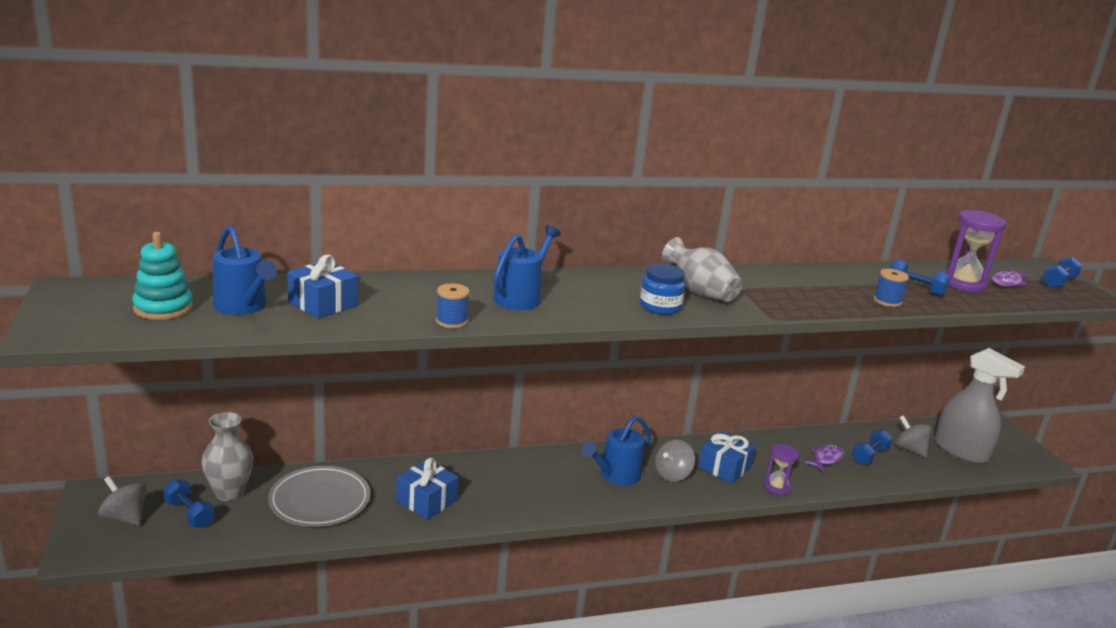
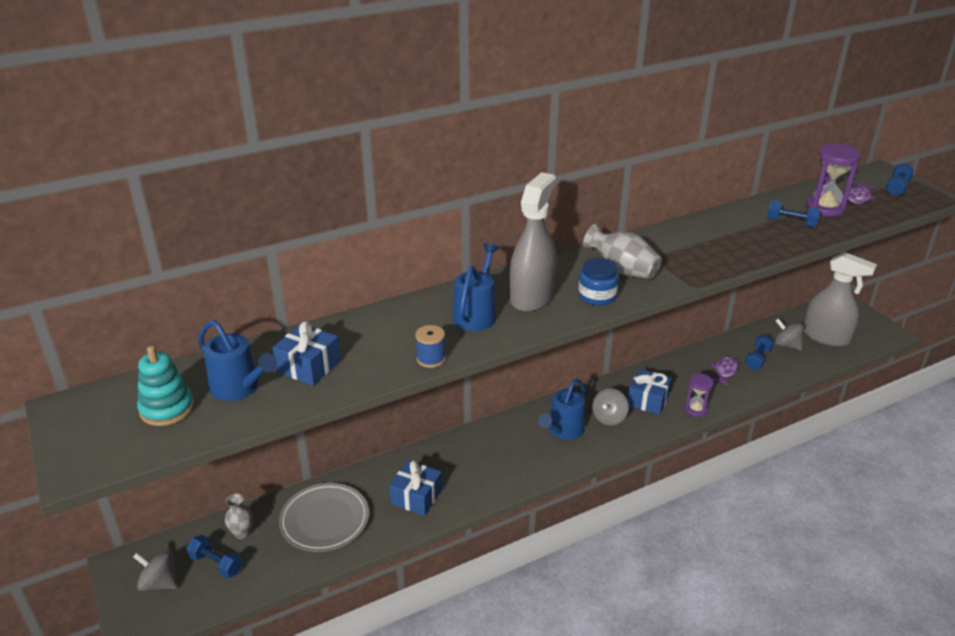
camera: 10 degrees left, 10 degrees up
grey vase [202,412,253,501] -> grey vase [225,494,253,539], size x0.61
blue spool [874,269,909,307] -> none
none -> grey spray bottle [510,172,557,312]

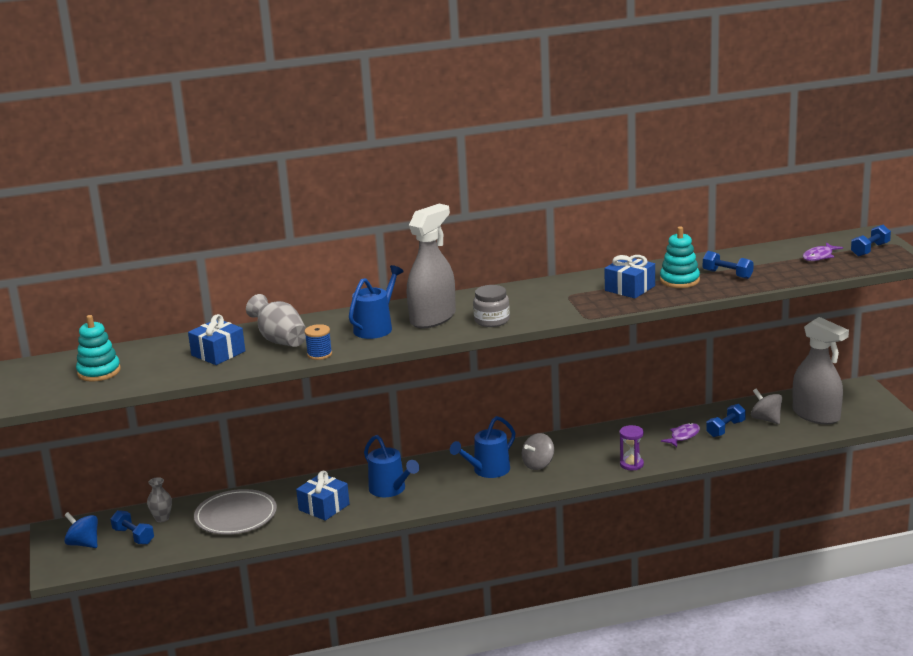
camera: 15 degrees right, 10 degrees down
grey spinning top [133,551,178,591] -> blue spinning top [64,512,98,548]
blue watering can [198,320,277,401] -> blue watering can moved to [364,435,419,497]
blue jar [578,258,619,306] -> grey jar [473,285,510,327]
grey vase [583,224,662,279] -> grey vase moved to [246,294,306,347]
blue gift [628,369,672,415] -> blue gift moved to [604,255,655,298]
purple hourglass [806,143,861,216] -> none
none -> turquoise stacking toy [660,226,700,288]

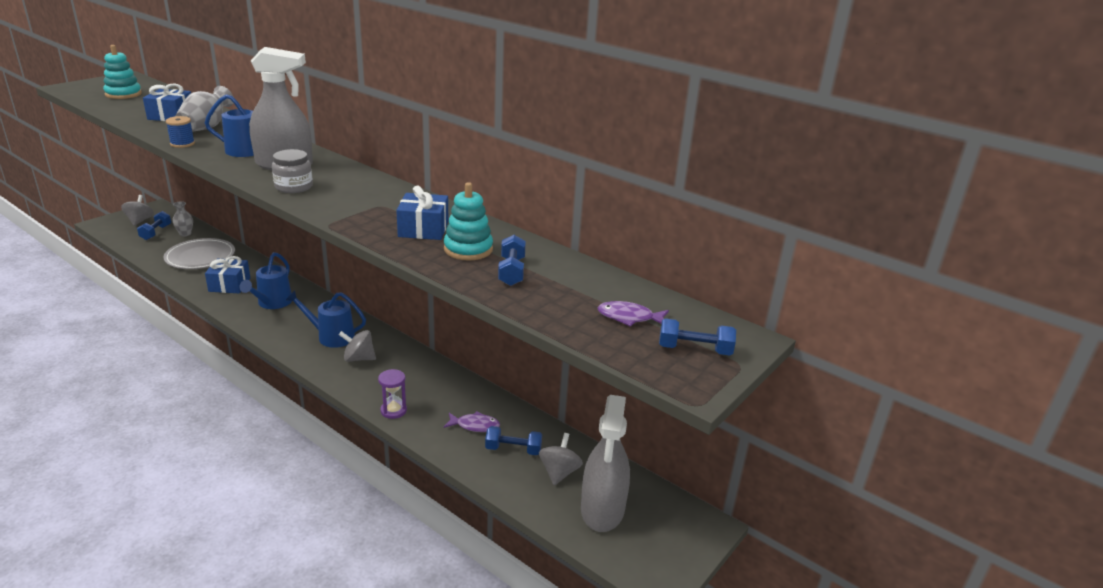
camera: 50 degrees right, 5 degrees up
blue spinning top [64,512,98,548] -> grey spinning top [121,195,154,226]

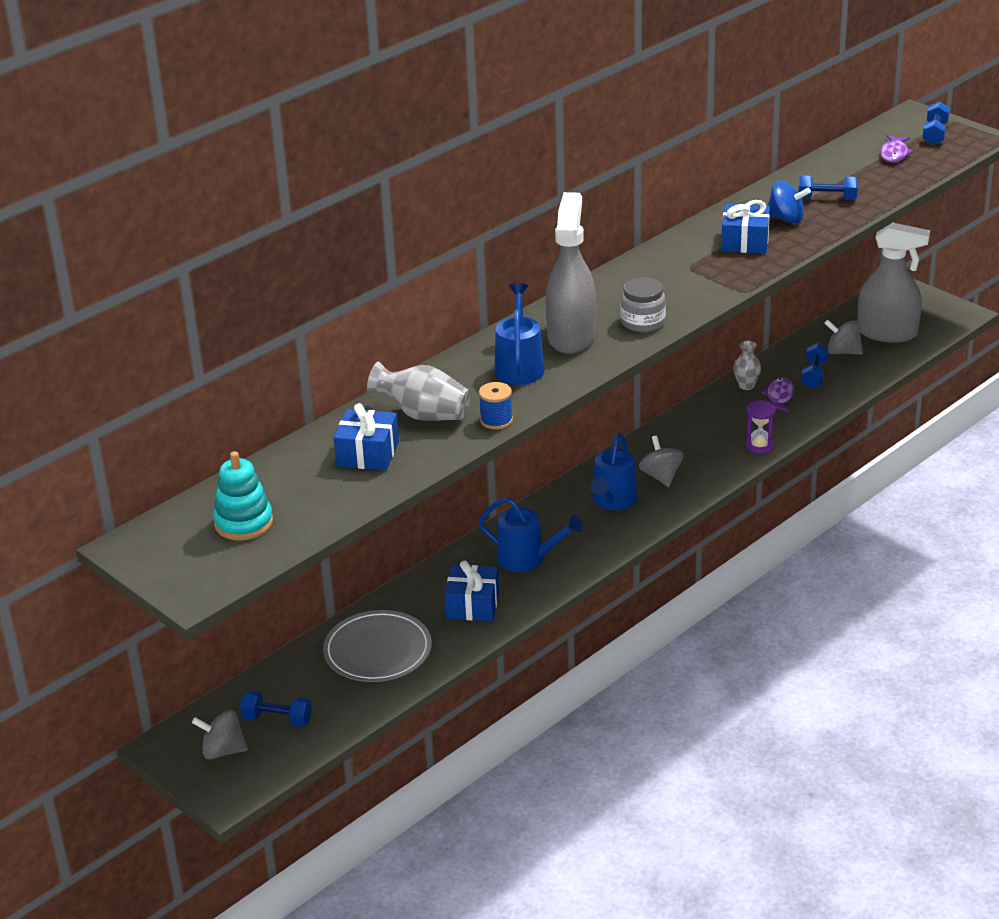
camera: 80 degrees left, 5 degrees up
grey vase [172,201,193,237] -> grey vase moved to [733,341,761,390]
grey spinning top [339,330,376,362] -> grey spinning top turned 150 degrees clockwise [639,436,684,487]
turquoise stacking toy [444,182,493,261] -> blue spinning top [768,180,811,223]

